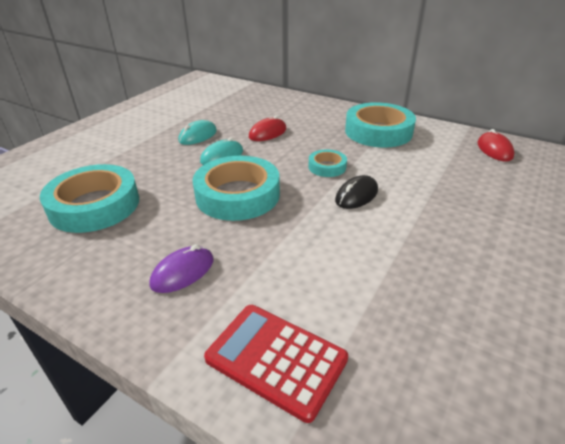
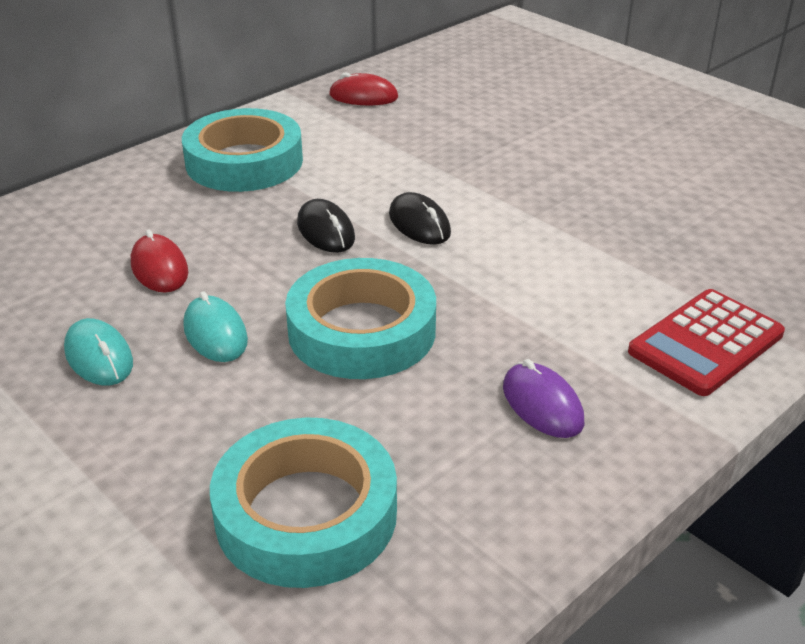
camera: 75 degrees left, 0 degrees up
turquoise tape [309,149,347,177] -> black mouse [297,199,355,253]

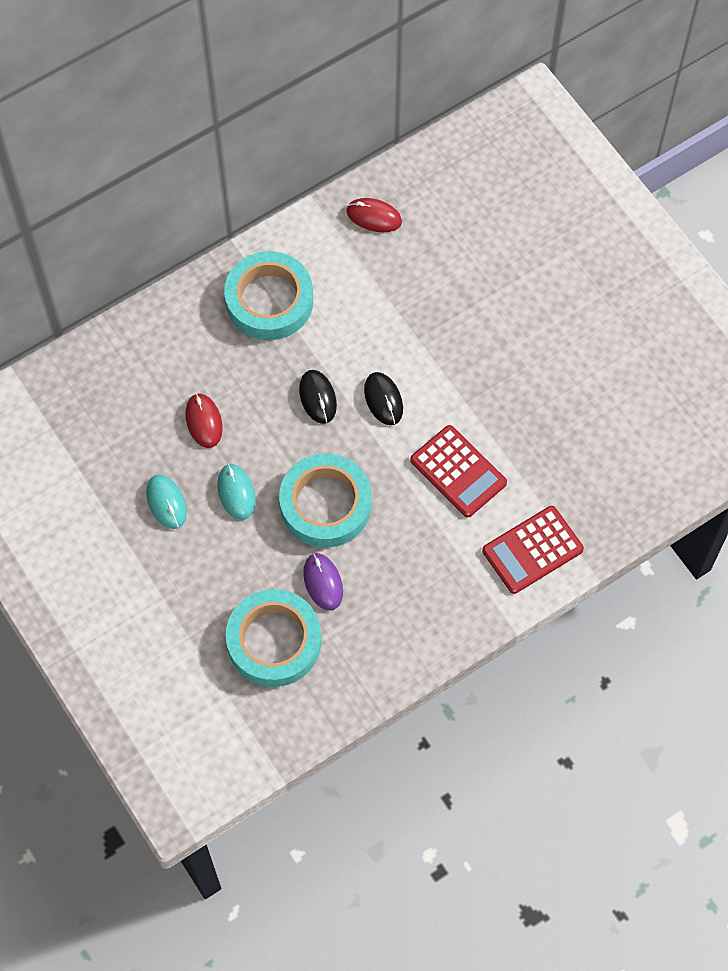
camera: 10 degrees right, 30 degrees up
purple mouse [503,359,584,438] -> purple mouse moved to [303,553,343,611]
none -> red calculator [410,425,507,518]

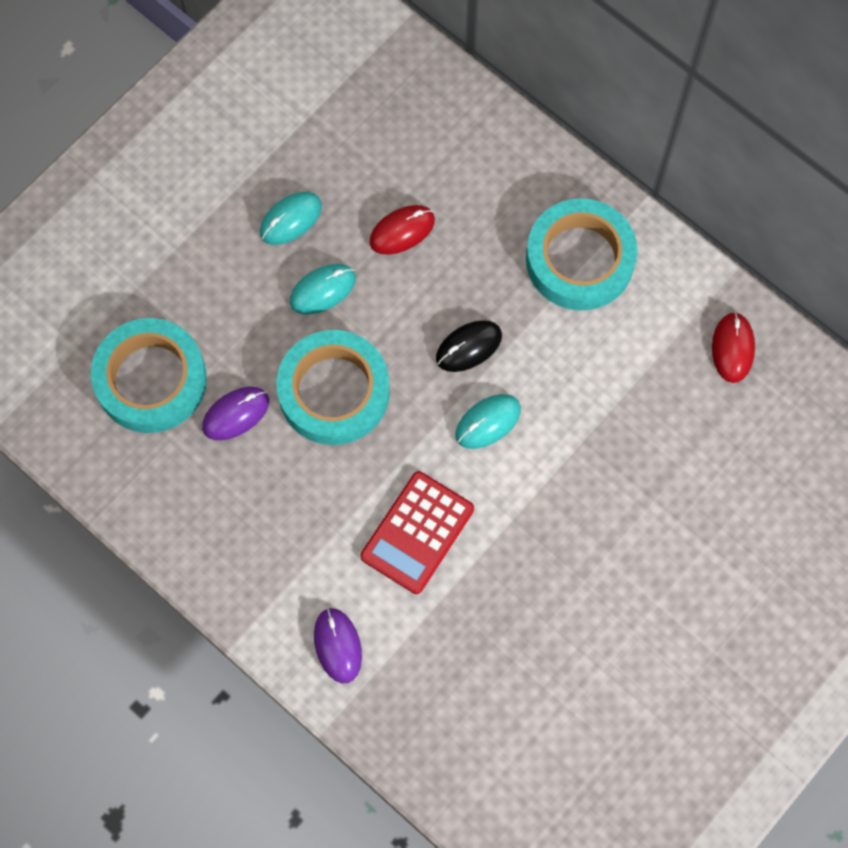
camera: 75 degrees right, 5 degrees up
black mouse [364,372,403,425] -> turquoise mouse [456,394,521,449]
red calculator [482,506,584,594] -> purple mouse [314,607,362,683]

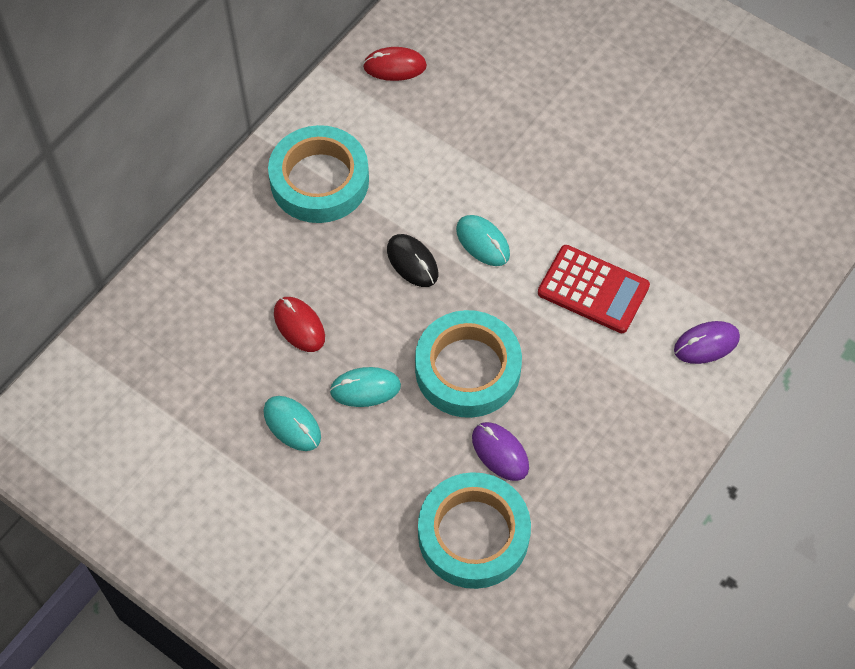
camera: 95 degrees left, 10 degrees down
turquoise mouse [290,264,356,315] -> turquoise mouse turned 60 degrees counterclockwise [329,367,401,407]

